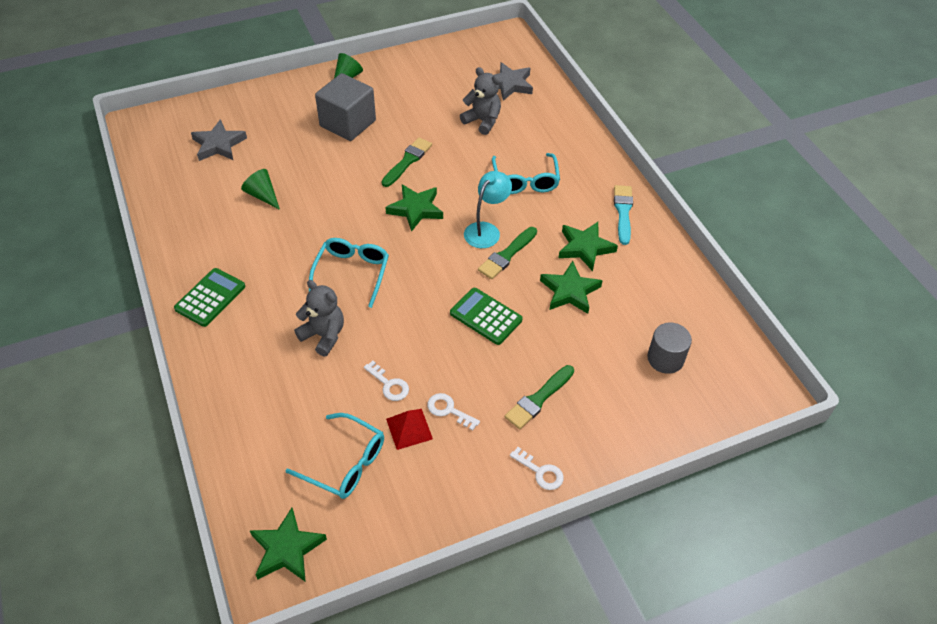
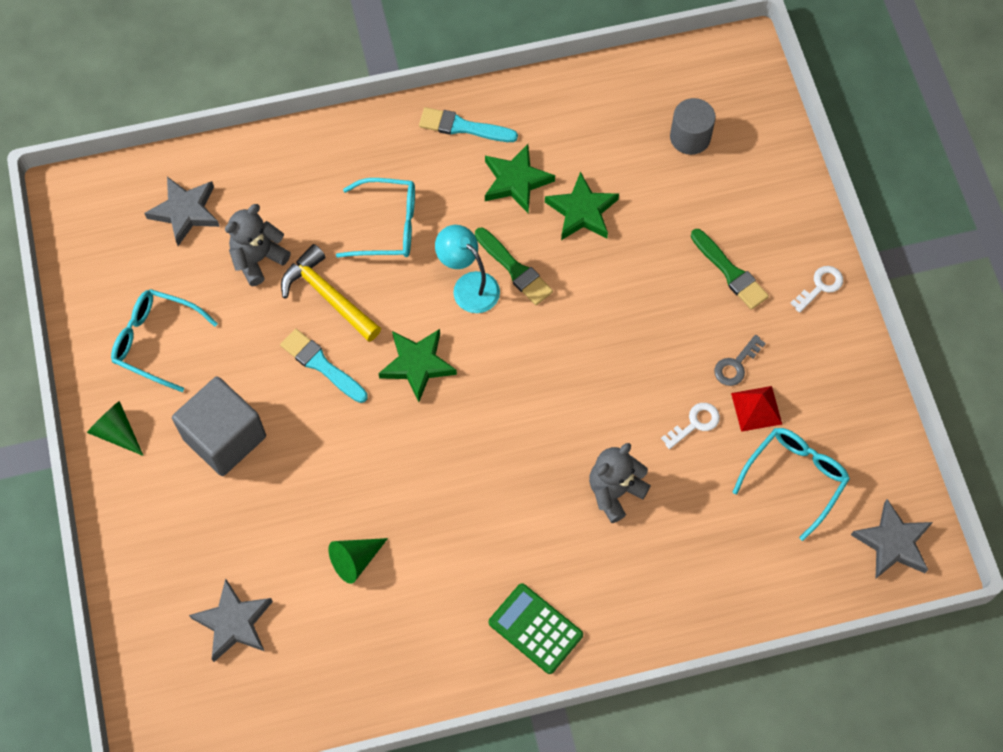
camera: 80 degrees left, 15 degrees up
green star [249,508,327,582] -> grey star [851,499,933,578]
turquoise glasses [309,238,389,308] -> turquoise glasses moved to [111,289,218,392]
green brush [381,138,432,187] -> turquoise brush [280,329,368,403]
white key [427,393,480,431] -> grey key [714,335,766,386]
green calculator [450,288,523,345] -> none
none -> yellow hammer [281,244,381,342]

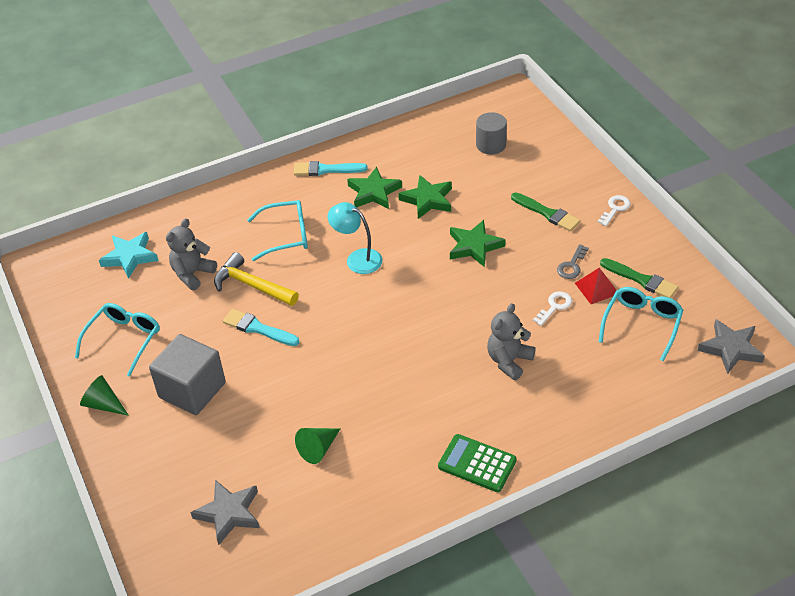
camera: 10 degrees left, 20 degrees down
turquoise glasses [111,289,218,392] -> turquoise glasses turned 105 degrees clockwise [75,303,160,377]
grey star [144,177,220,246] -> turquoise star [99,232,159,279]
green star [378,329,457,402] -> green star moved to [450,220,505,267]
green brush [475,228,553,305] -> green brush moved to [600,258,679,298]

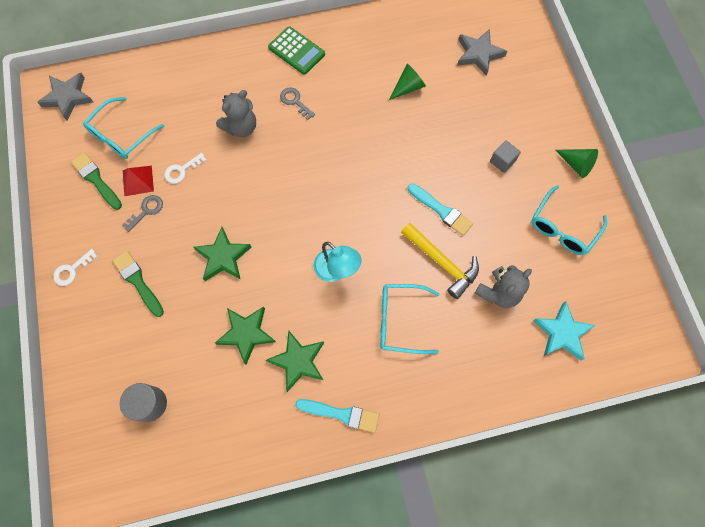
camera: 170 degrees left, 25 degrees up
grey cube [149,334,226,415] -> grey cube [490,141,521,173], size x0.46
none -> grey key [280,87,315,120]

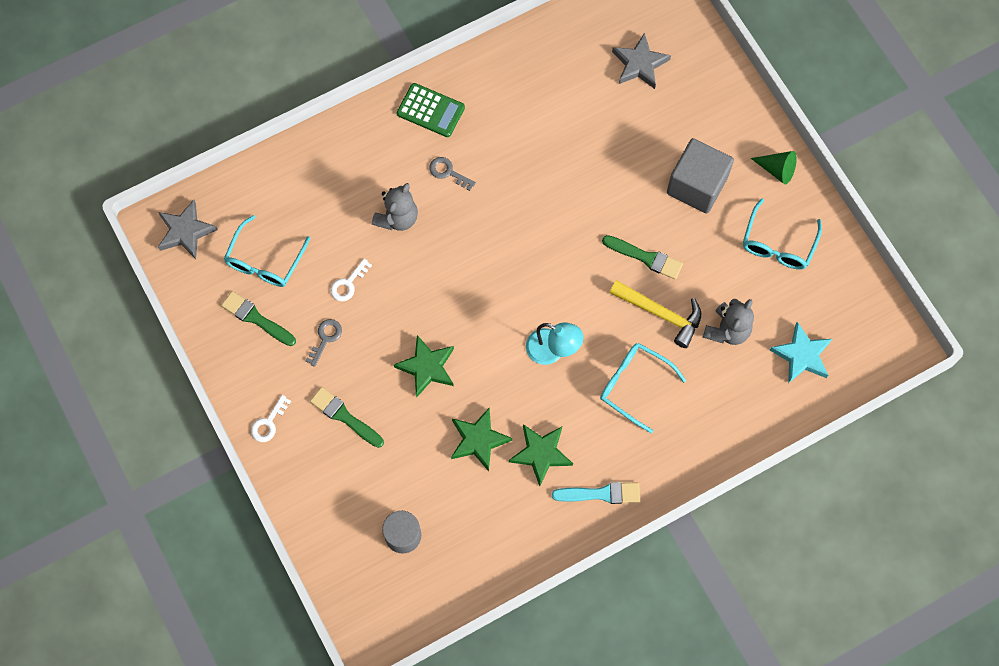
camera: 15 degrees left, 0 degrees up
red pyramid [123,166,154,196] -> none
turquoise glasses [380,284,440,354] -> turquoise glasses turned 45 degrees clockwise [600,343,686,433]
green cone [389,64,426,100] -> none
turquoise brush [408,183,473,236] -> green brush [602,235,683,279]
grey cube [490,141,521,173] -> grey cube [667,138,734,213], size x2.17

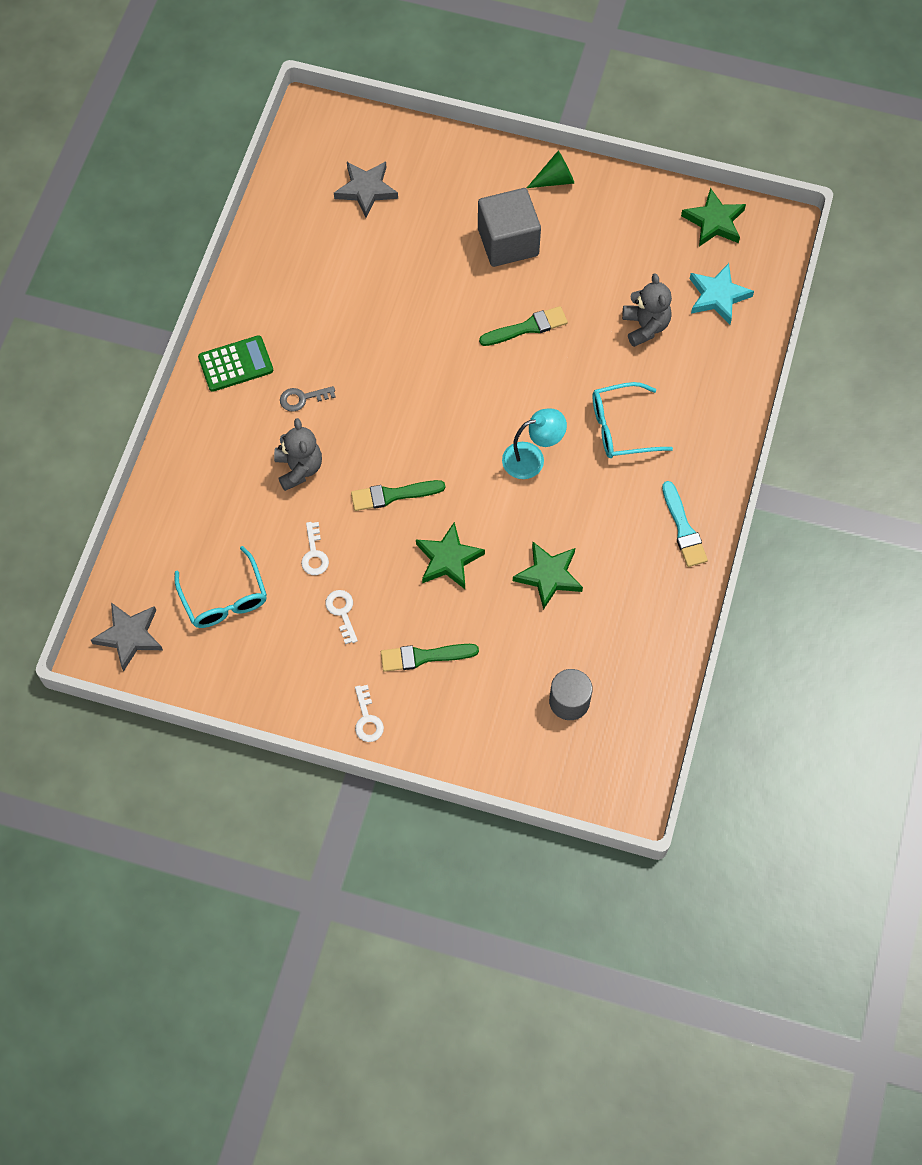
camera: 45 degrees left, 5 degrees down
green brush [221,291,296,346] -> green brush moved to [351,480,445,511]
grey key [306,319,342,367] -> white key [326,590,358,644]
green star [509,424,573,486] -> green star moved to [681,188,746,246]
turquoise brush [552,482,640,504] -> turquoise brush turned 120 degrees clockwise [662,481,708,567]
yellow hammer [610,280,701,348] -> none
turquoise glasses [743,199,822,270] -> none

